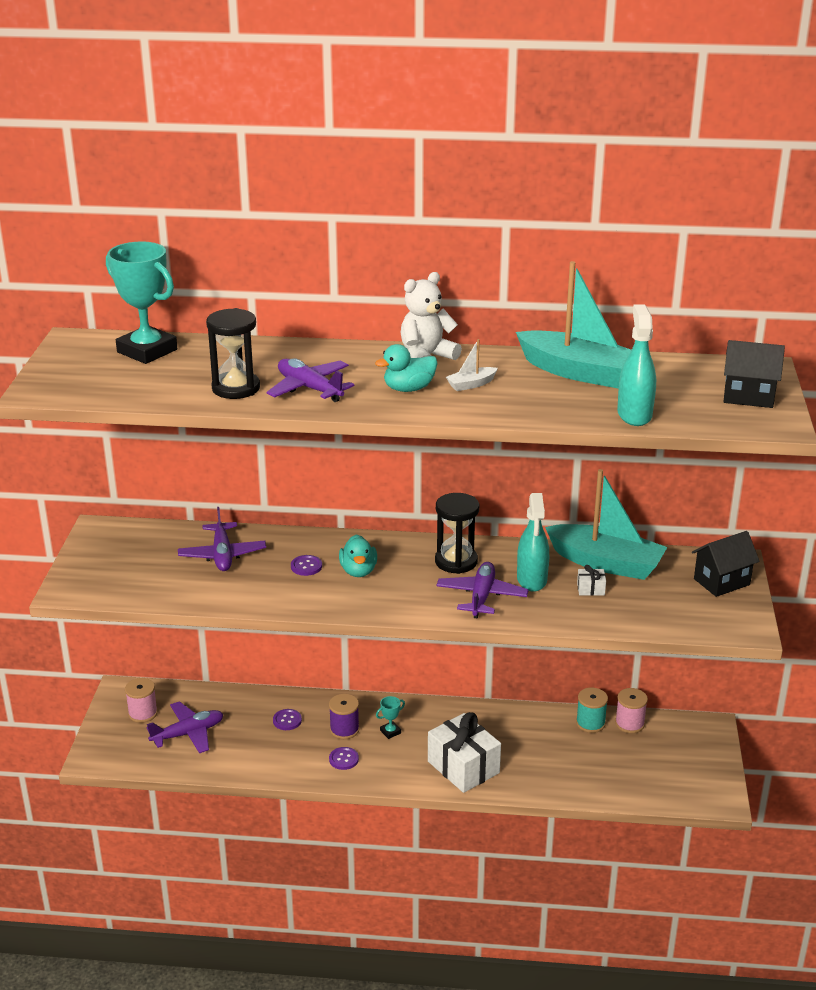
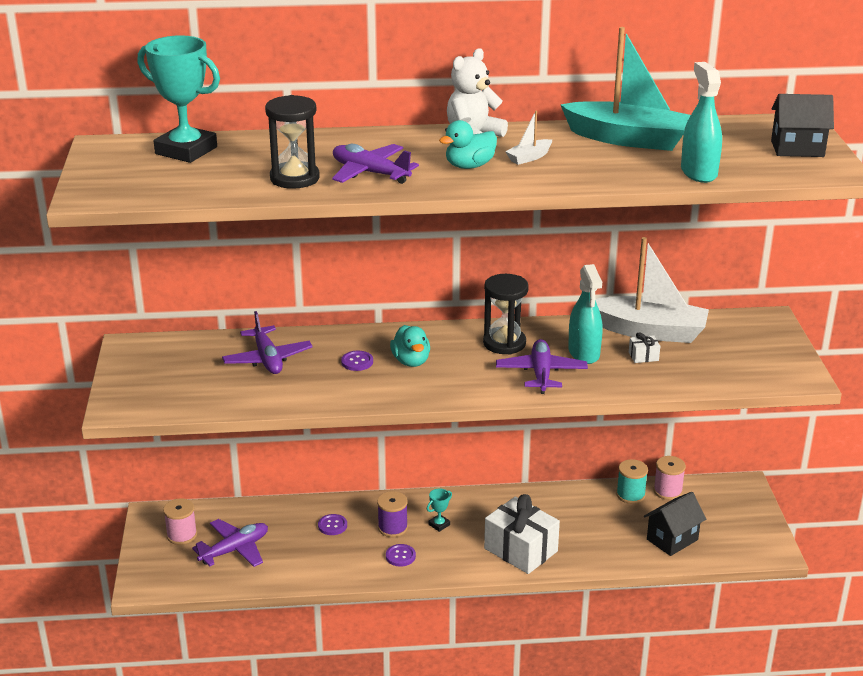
camera: 10 degrees left, 0 degrees up
turquoise boat [545,469,667,580] -> white boat [595,237,709,343]
black house [692,531,760,597] -> black house moved to [644,492,706,556]

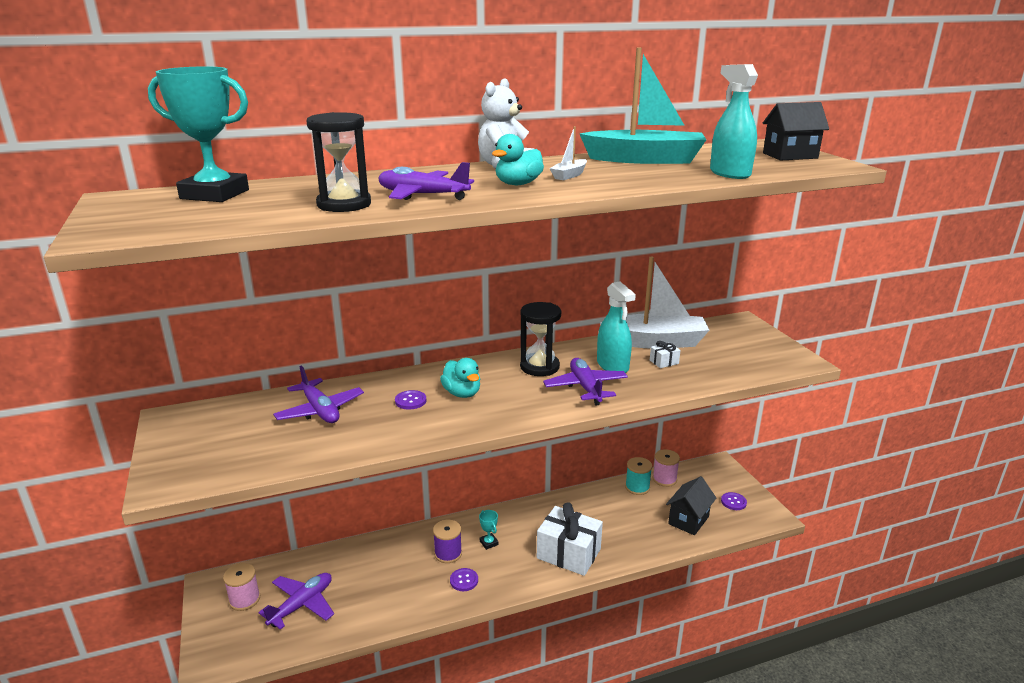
camera: 15 degrees left, 5 degrees down
purple button [318,514,347,535] -> purple button moved to [721,492,747,510]
turquoise trophy [427,489,452,532] -> turquoise trophy turned 60 degrees counterclockwise [479,510,499,550]

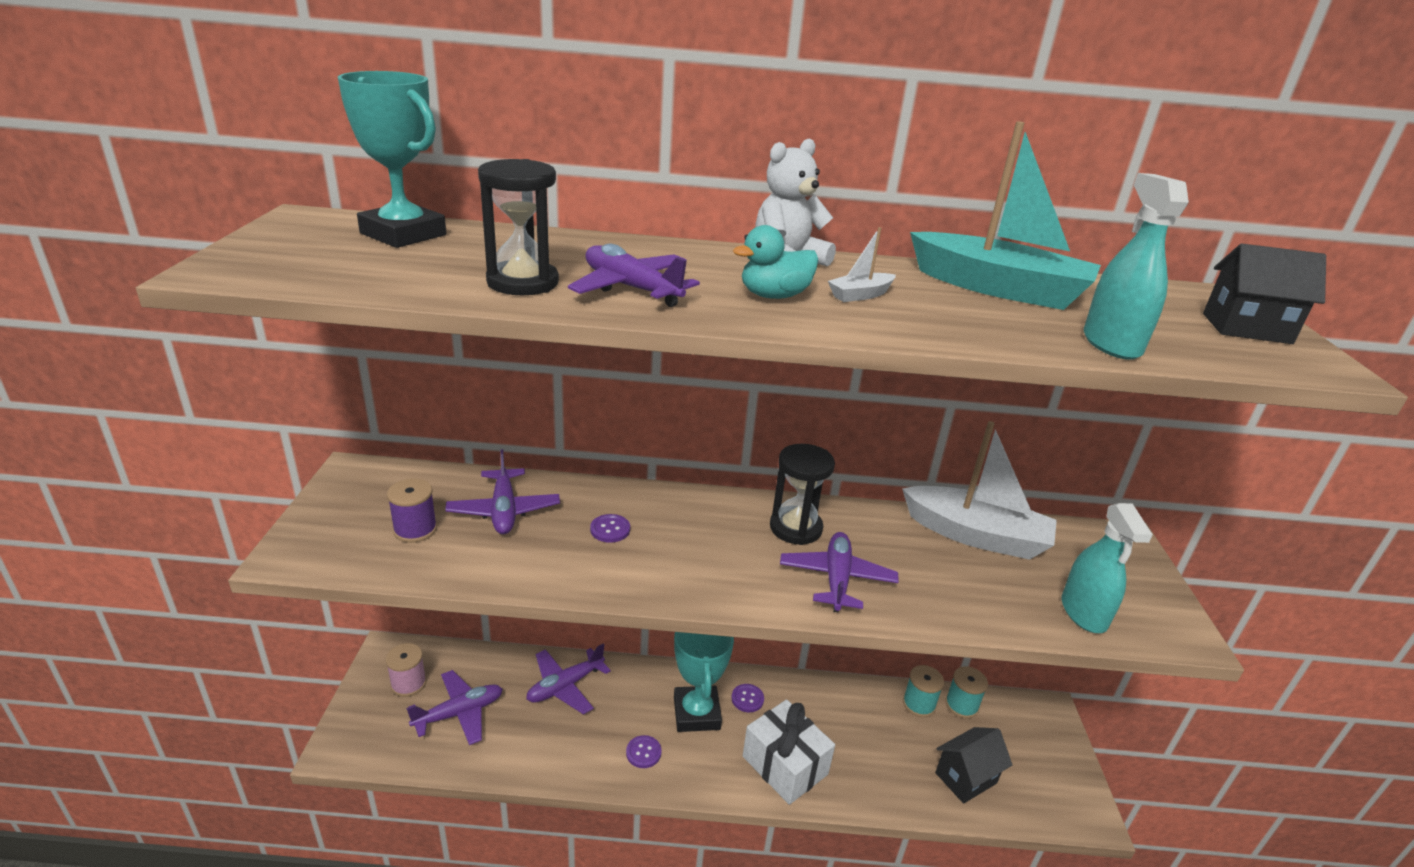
camera: 20 degrees right, 5 degrees up
purple spool [433,520,462,563] -> purple spool moved to [387,478,437,543]
turquoise duck [440,358,480,398] -> none
turquoise trophy [479,510,499,550] -> turquoise trophy [674,632,734,732], size x2.42
turquoise spray bottle [597,281,636,373] -> turquoise spray bottle moved to [1061,503,1153,633]
white gift [650,341,681,368] -> none
pink spool [653,449,680,487] -> turquoise spool [945,666,988,718]
purple button [721,492,747,510] -> purple button moved to [731,684,764,712]
none -> purple plane [526,644,611,715]

